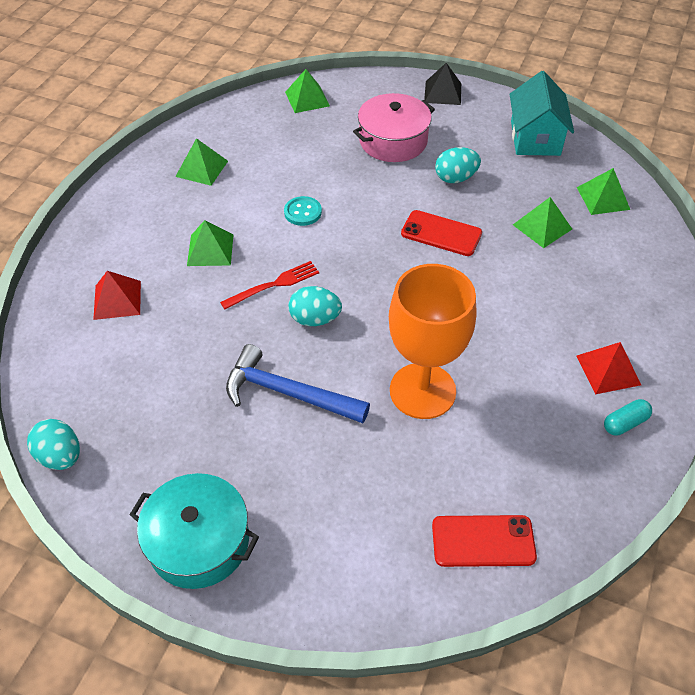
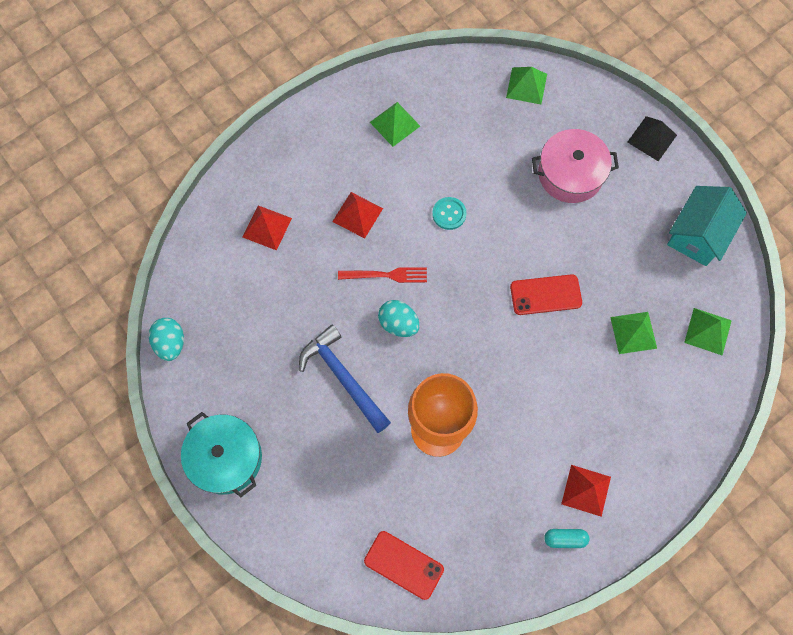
camera: 30 degrees right, 20 degrees up
green pyramid [187,220,234,266] -> red pyramid [332,192,383,238]
red phone [401,210,482,256] -> red phone turned 60 degrees counterclockwise [510,274,582,315]
turquoise egg [435,147,481,183] -> none

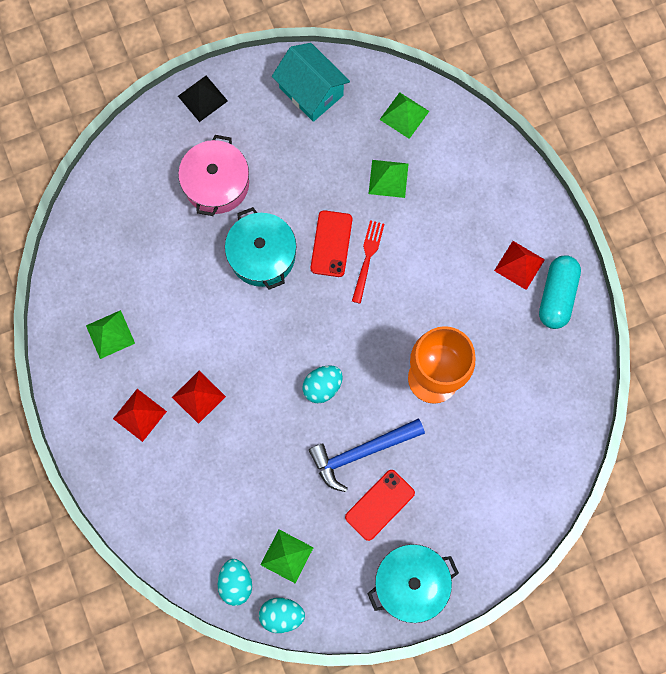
camera: 75 degrees left, 5 degrees up
red pyramid [243,205,292,250] -> red pyramid moved to [113,389,167,442]
red fork [338,267,427,283] -> red fork moved to [352,220,384,304]
red phone [364,531,444,600] -> red phone moved to [345,470,415,541]
turquoise button [432,197,466,230] -> none
green pyramid [506,67,547,104] -> green pyramid moved to [260,530,314,583]
turquoise capsule [544,529,589,548] -> turquoise capsule [539,255,581,329], size x1.89
none -> turquoise egg [218,559,252,606]
none -> turquoise pot [225,207,296,290]

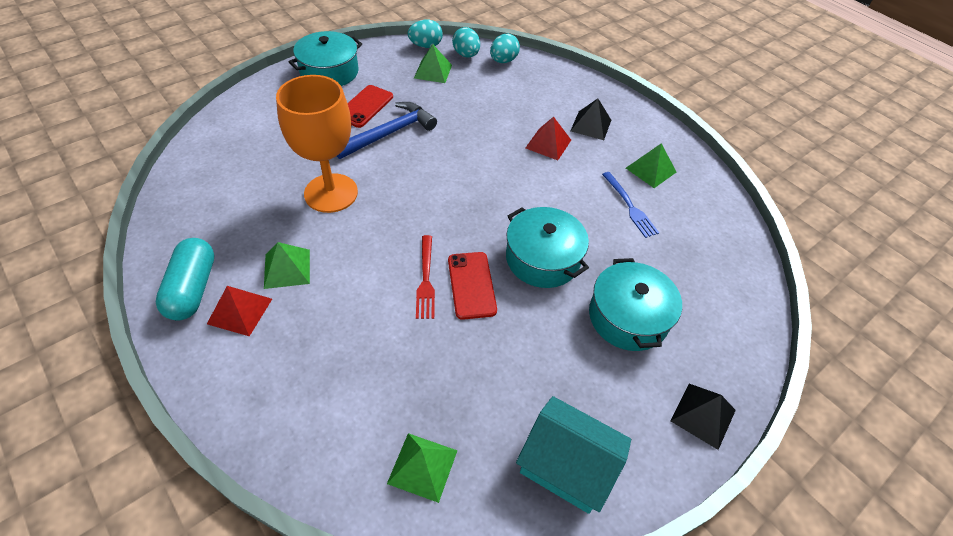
camera: 160 degrees right, 25 degrees down
red pyramid [113,389,167,442] -> black pyramid [570,99,611,140]
pink pot [178,135,249,216] -> turquoise pot [589,258,682,351]
turquoise egg [302,365,343,403] -> turquoise egg moved to [490,34,520,63]
green pyramid [369,160,408,198] -> green pyramid moved to [264,242,310,289]
none -> blue fork [602,172,659,238]

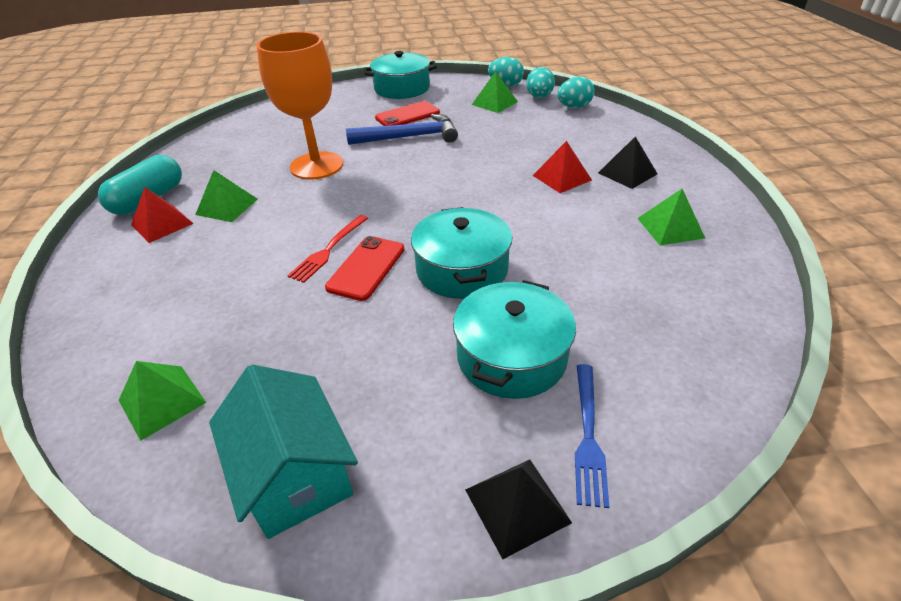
camera: 35 degrees right, 10 degrees down
blue fork [602,172,659,238] -> blue fork moved to [575,364,609,508]

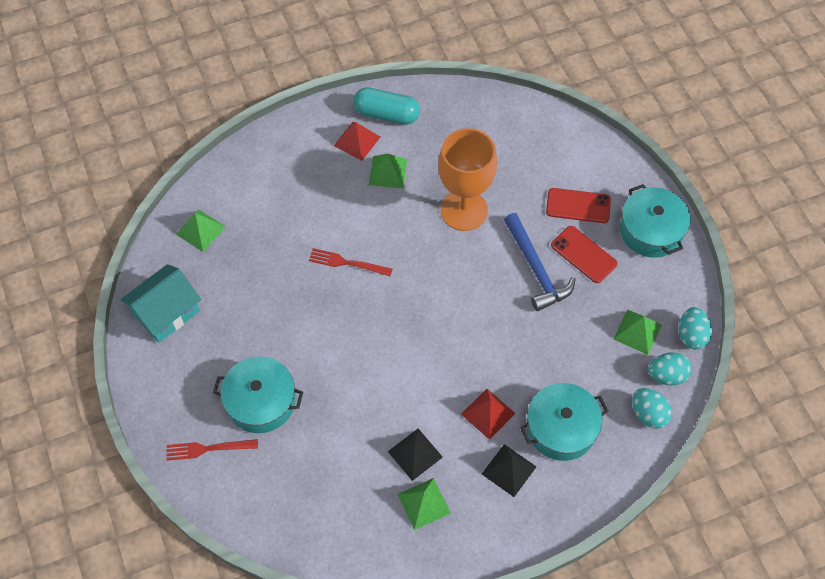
camera: 75 degrees right, 20 degrees up
red phone [325,236,405,301] -> red phone moved to [546,188,611,223]
turquoise pot [411,207,512,299] -> turquoise pot moved to [520,383,608,461]
black pyramid [465,459,572,559] -> black pyramid moved to [388,429,443,481]
blue fork [575,364,609,508] -> red fork [167,439,258,461]

